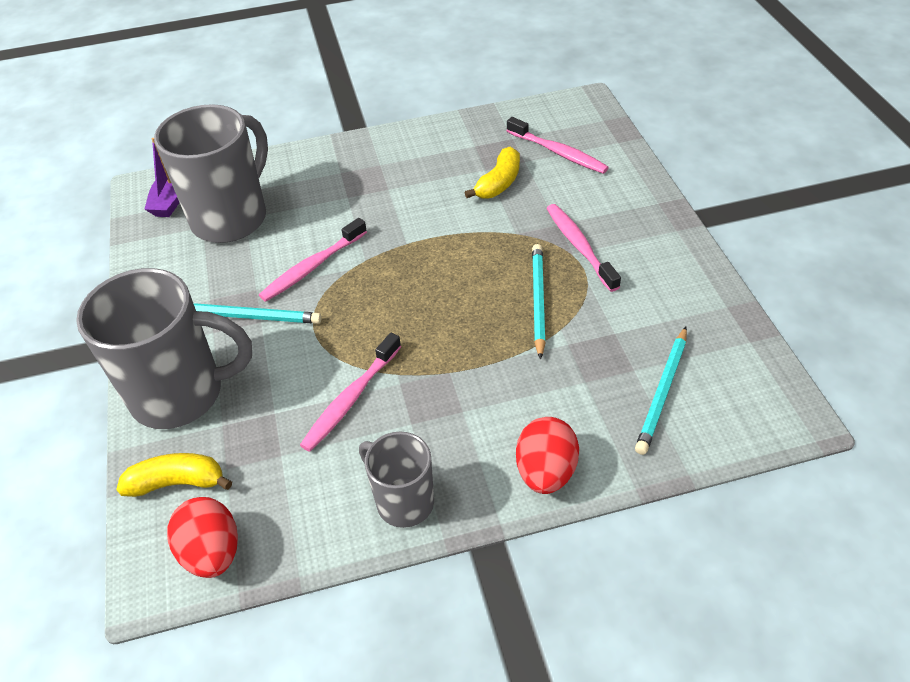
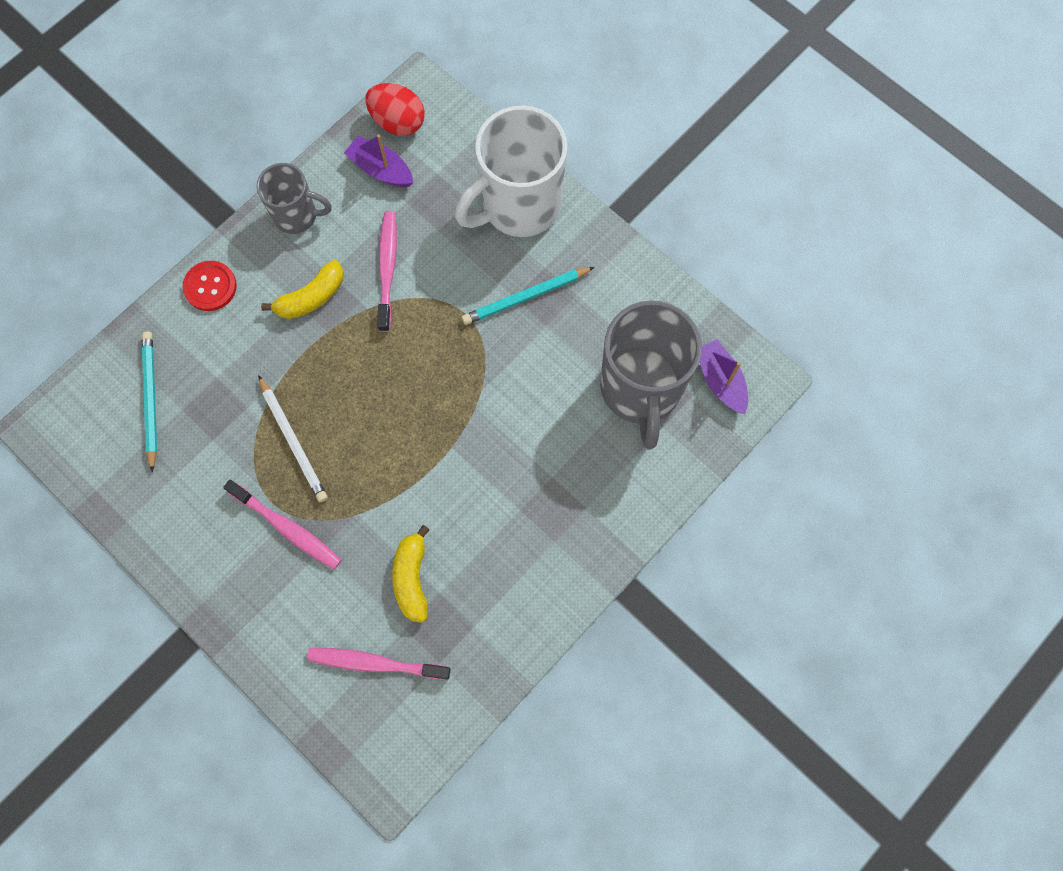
camera: 145 degrees right, 25 degrees up
grey mug [76,268,252,429] -> white mug [455,106,568,237]
yellow banana [116,453,232,497] -> yellow banana moved to [261,260,344,319]
pink toothbrush [259,218,367,302] -> none
red egg [516,417,579,494] -> red button [183,261,237,311]
turquoise pencil [532,244,546,360] -> white pencil [258,375,328,502]
none -> purple boat [344,134,413,187]

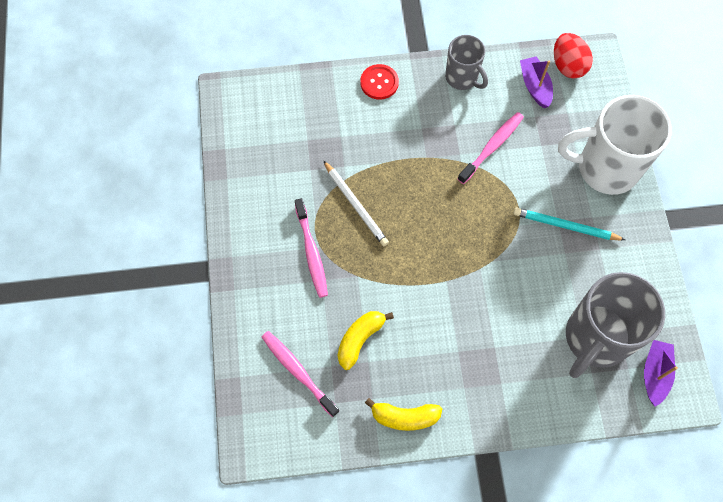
camera: 40 degrees right, 5 degrees down
turquoise pencil [142,332,157,473] -> none
white pencil [258,375,328,502] -> white pencil turned 45 degrees counterclockwise [323,160,389,246]
yellow banana [261,260,344,319] -> yellow banana moved to [365,398,442,431]

